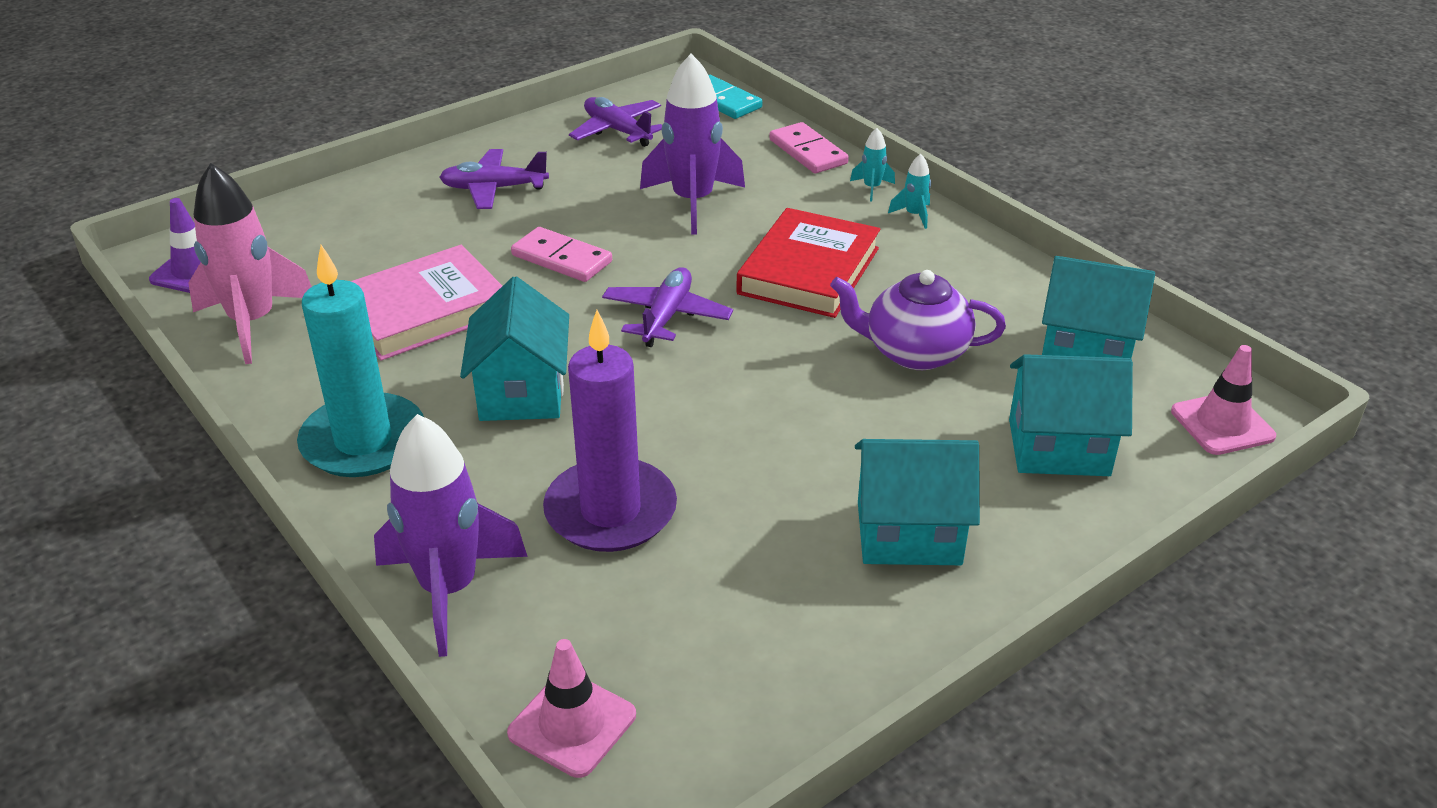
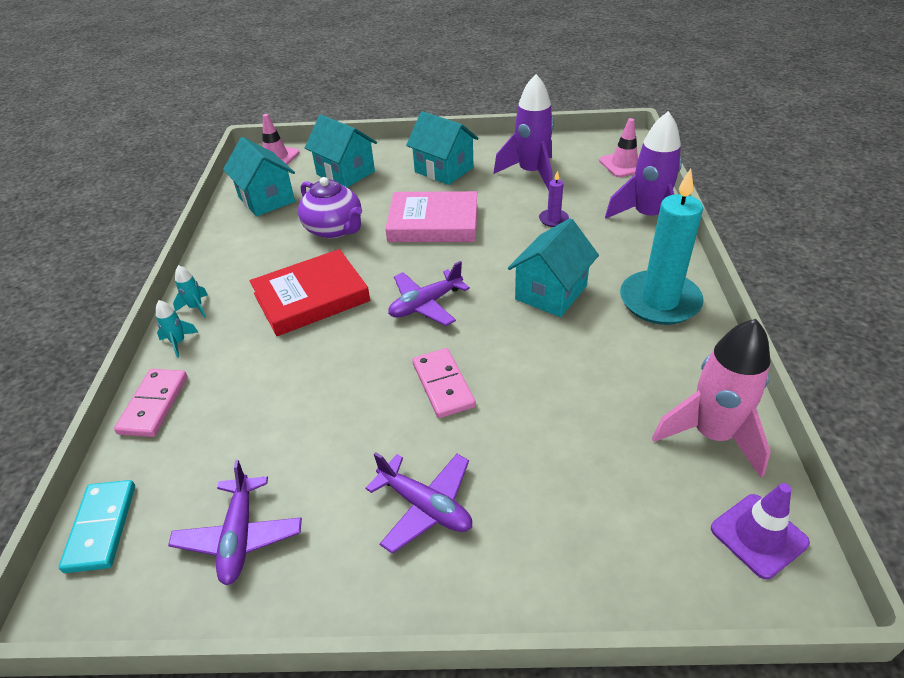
camera: 140 degrees left, 5 degrees up
pink book [351,245,502,361] -> pink book moved to [385,191,478,242]
purple candle [543,310,677,552] -> purple candle [539,170,569,227], size x0.43
purple rocket [640,54,745,235] -> purple rocket moved to [493,74,554,190]

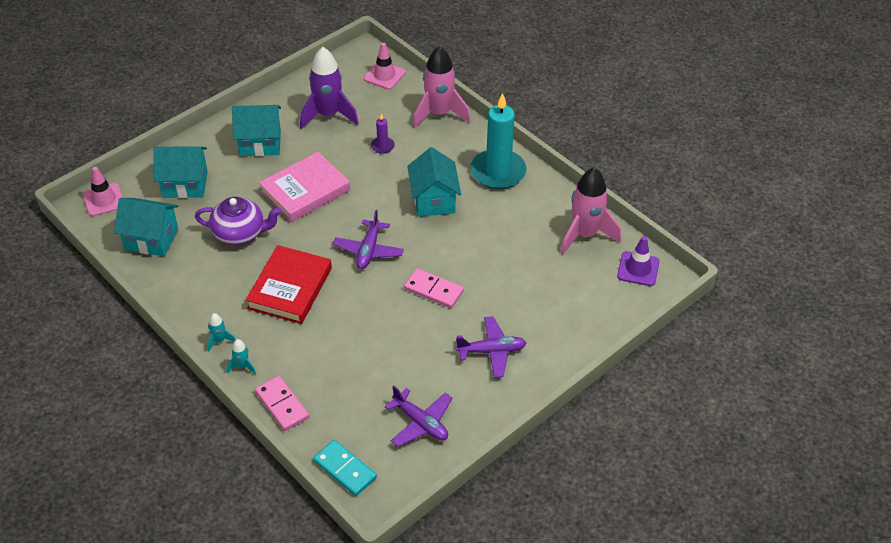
camera: 45 degrees left, 5 degrees up
purple rocket [605,111,682,219] -> pink rocket [413,46,470,129]

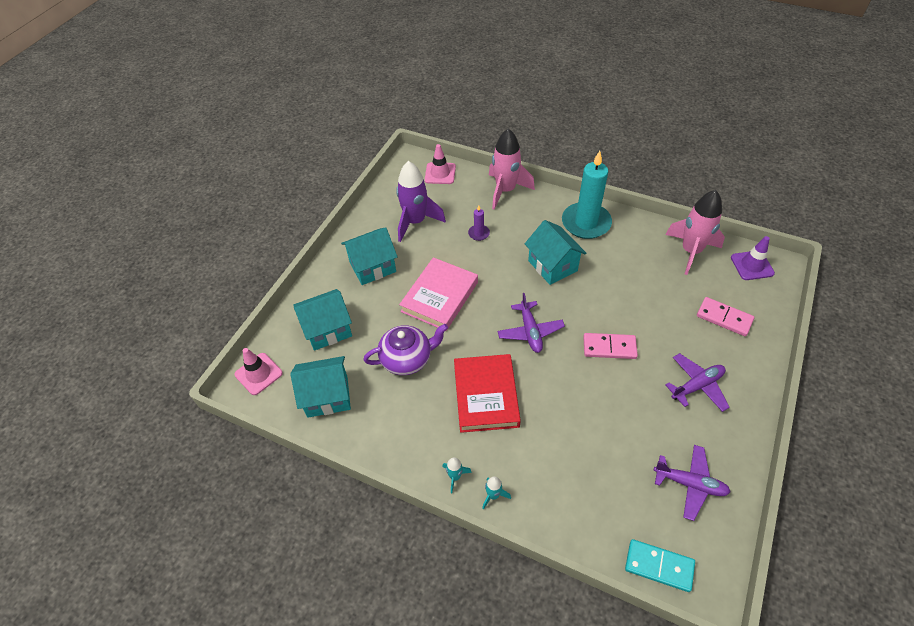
camera: 20 degrees left, 5 degrees up
pink domino [255,376,309,431] -> pink domino moved to [697,297,754,336]

